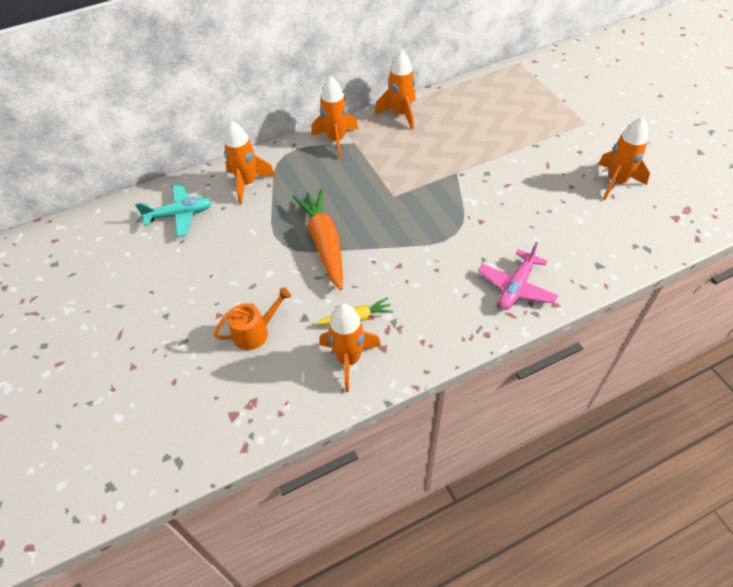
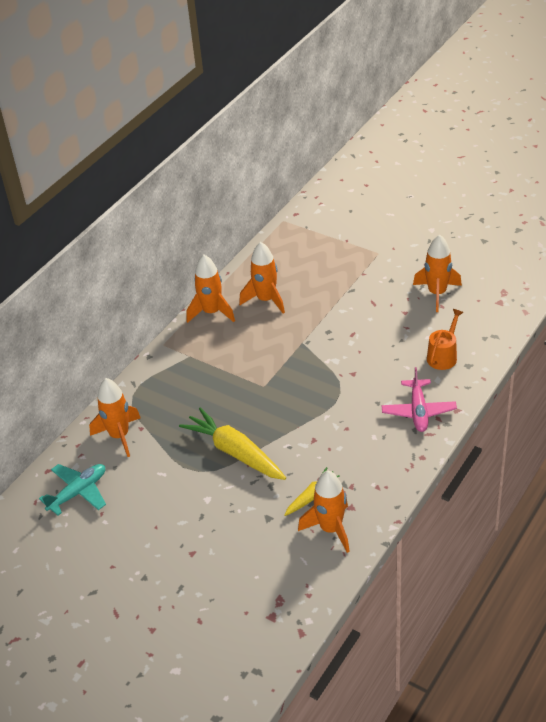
camera: 30 degrees left, 10 degrees down
orange watering can [214,288,291,350] -> orange watering can moved to [427,309,464,370]
orange carrot [293,189,343,290] -> yellow carrot [179,407,286,480]
orange rocket [312,76,358,159] -> orange rocket moved to [239,242,285,314]

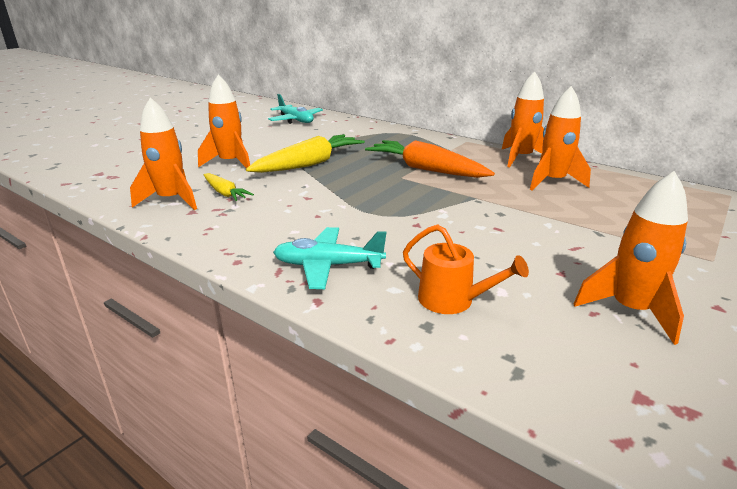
camera: 90 degrees right, 15 degrees down
orange rocket [89,378,141,457] -> orange rocket moved to [198,74,250,168]
pink plane [381,367,457,432] -> turquoise plane [273,227,386,289]
none -> orange carrot [365,140,495,178]

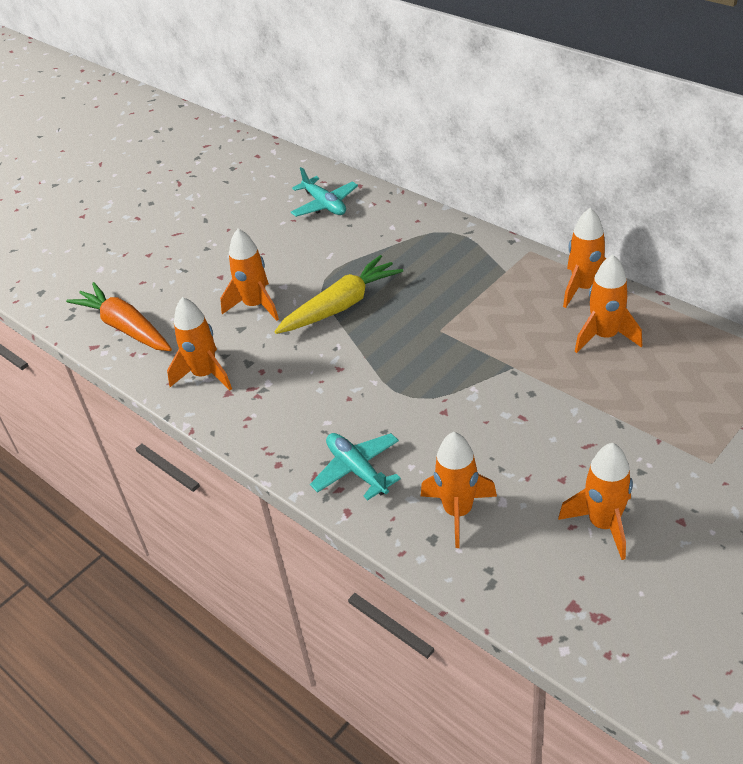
camera: 10 degrees right, 15 degrees up
yellow carrot [204,173,254,201] -> none
turquoise plane [273,227,386,289] -> turquoise plane turned 45 degrees clockwise [310,433,401,500]
orange carrot [365,140,495,178] -> orange carrot moved to [66,282,172,351]
orange watering can [403,224,529,314] -> orange rocket [421,432,497,548]

